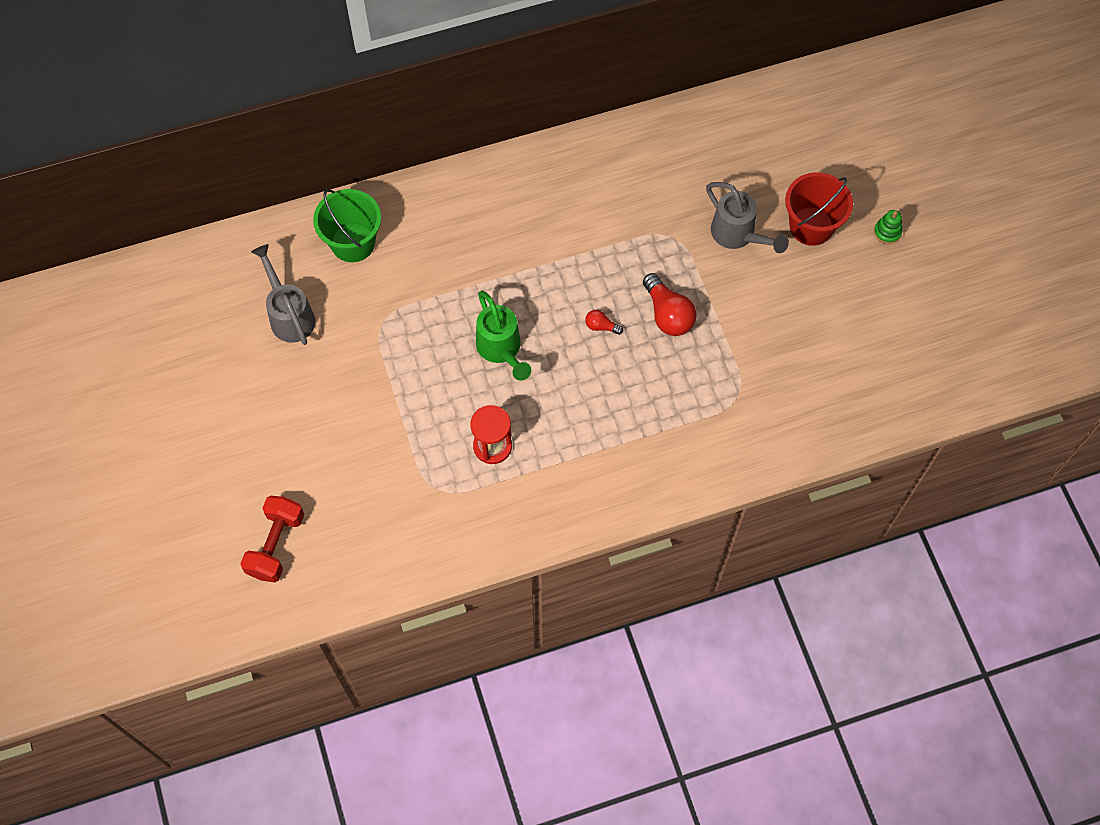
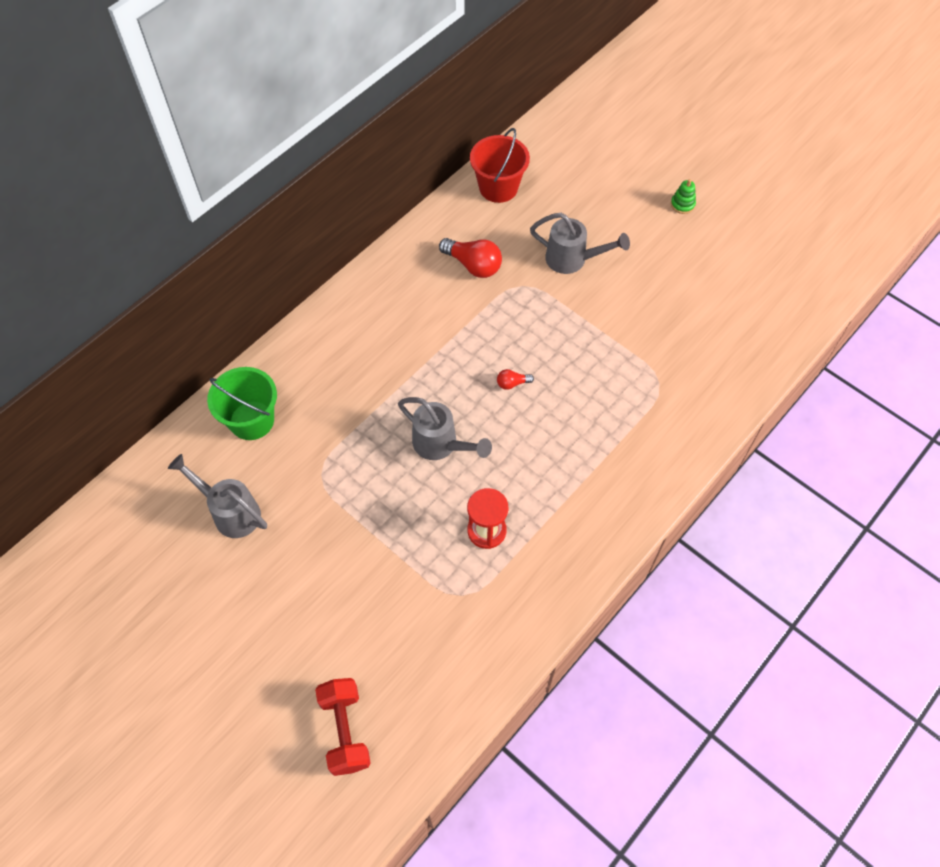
camera: 30 degrees left, 5 degrees down
green watering can [476,291,531,381] -> grey watering can [398,397,492,460]
red light bulb [643,273,697,336] -> red light bulb moved to [439,238,502,278]
red bucket [785,172,853,246] -> red bucket moved to [470,128,530,203]

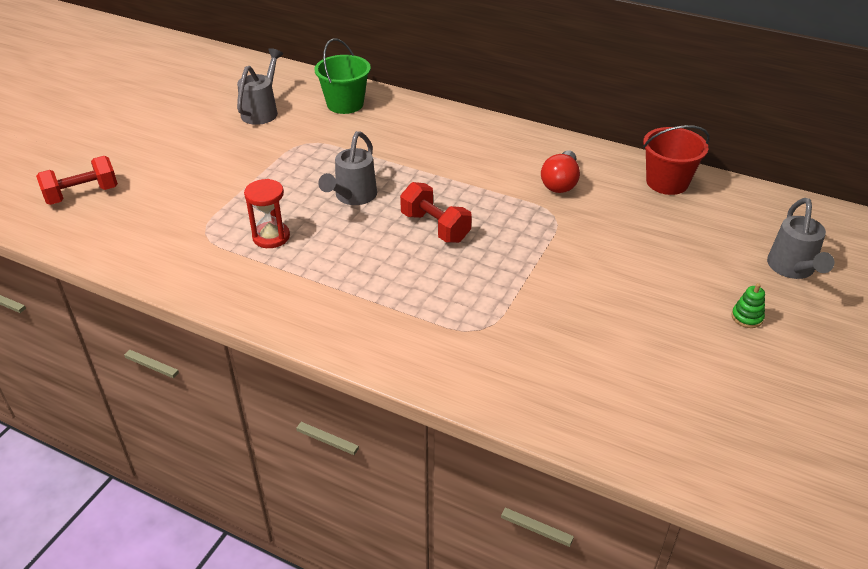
camera: 75 degrees right, 20 degrees down
red light bulb [497,369,534,390] -> red dumbbell [400,182,472,243]
grey watering can [530,213,630,274] -> grey watering can moved to [767,198,834,279]

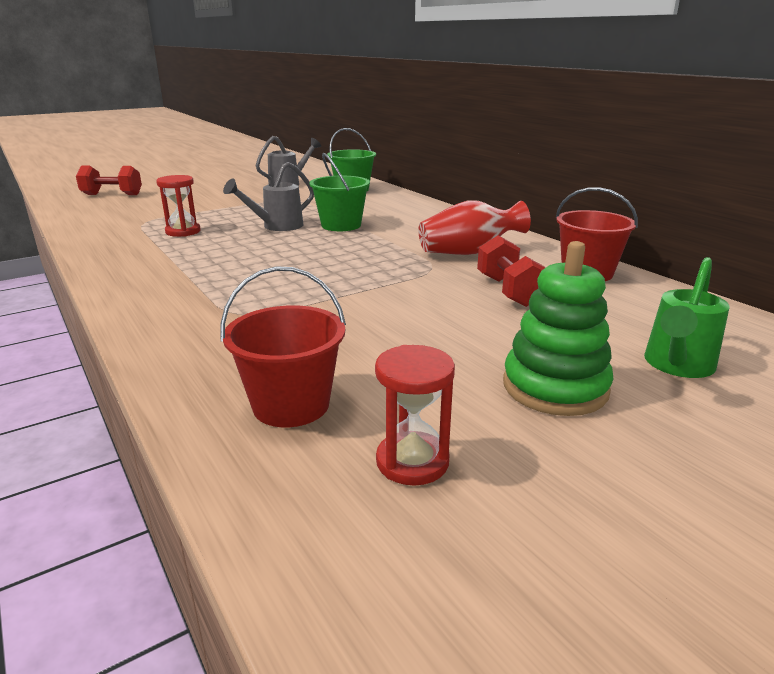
camera: 30 degrees right, 15 degrees down
red dumbbell [400,182,472,243] -> red dumbbell moved to [477,235,546,307]
red light bulb [541,150,580,193] -> red vase [418,200,531,255]
green stacking toy [731,283,765,328] -> green stacking toy [503,241,613,416], size x2.29
grey watering can [767,198,834,279] -> green watering can [644,257,729,378]
none -> red bucket [220,266,346,427]
none -> green bucket [309,153,370,231]
none -> red hourglass [375,345,455,486]

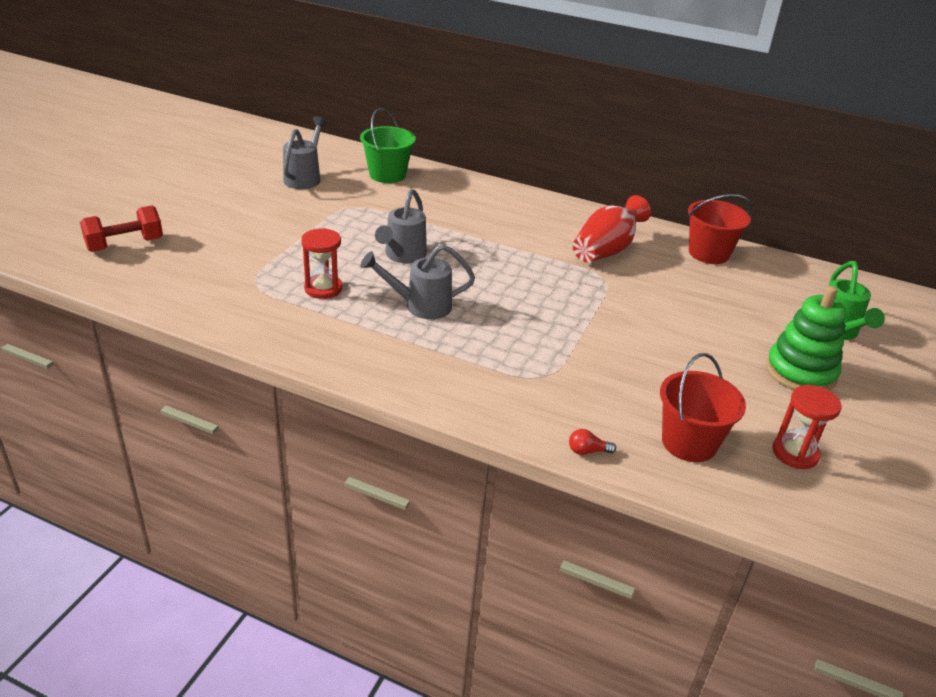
camera: 35 degrees left, 10 degrees up
green bucket [309,153,370,231] -> none
red dumbbell [477,235,546,307] -> none
none -> grey watering can [360,244,475,319]
none -> red light bulb [569,429,616,455]

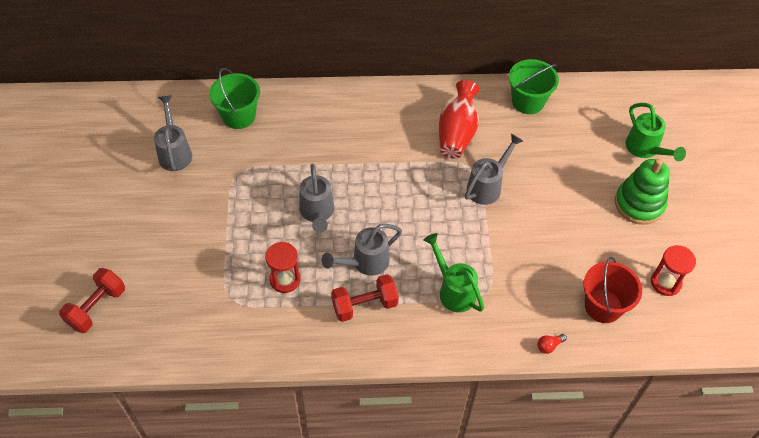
camera: 25 degrees left, 20 degrees up
red bucket [688,194,752,264] -> green bucket [509,59,559,114]
none -> red dumbbell [331,274,399,322]
none -> green watering can [423,233,484,312]
none -> grey watering can [465,133,523,205]

